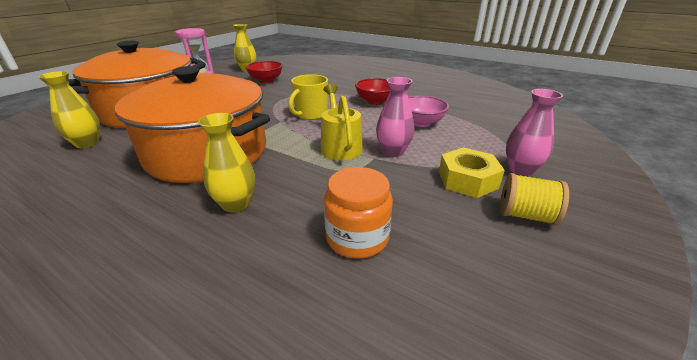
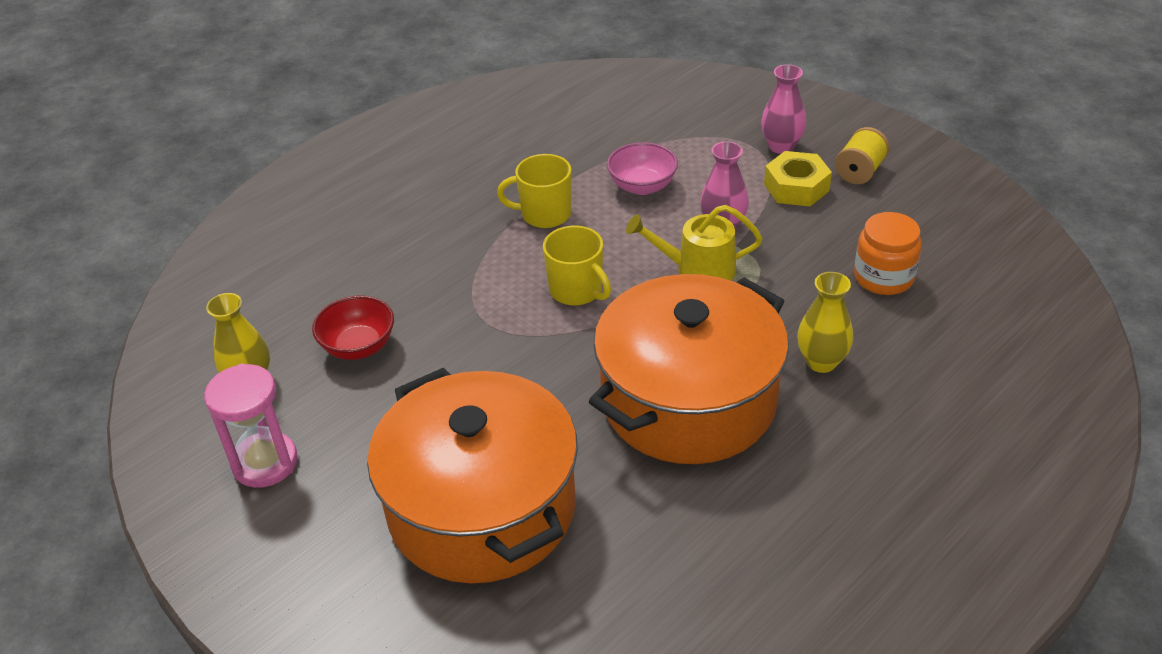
camera: 75 degrees left, 10 degrees up
yellow vase [38,71,100,148] -> none
red bowl [355,78,390,105] -> yellow mug [497,154,572,228]

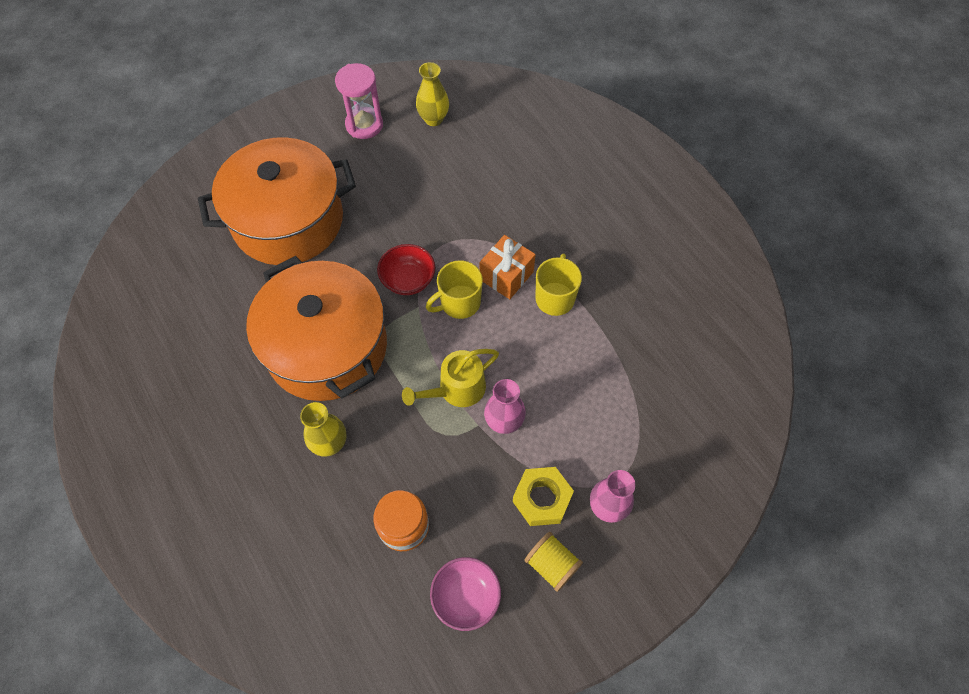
camera: 100 degrees right, 20 degrees up
red bowl [312,296,394,360] -> red bowl moved to [377,244,435,295]
pink bowl [607,142,678,195] -> pink bowl moved to [430,557,501,631]
yellow watering can [626,205,763,281] -> yellow watering can turned 135 degrees counterclockwise [402,349,499,407]
none -> orange gift [480,235,536,299]

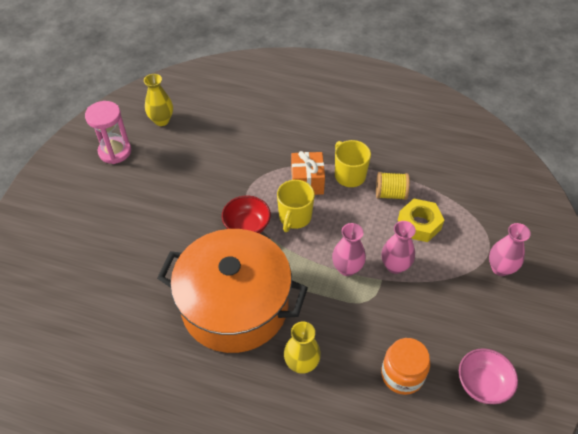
camera: 40 degrees left, 10 degrees down
orange pot [198,137,356,265] -> none
yellow watering can [402,349,499,407] -> pink vase [332,223,366,276]
yellow nut [513,467,574,526] -> yellow nut moved to [398,199,444,242]
yellow spool [524,532,583,592] -> yellow spool moved to [376,172,410,200]

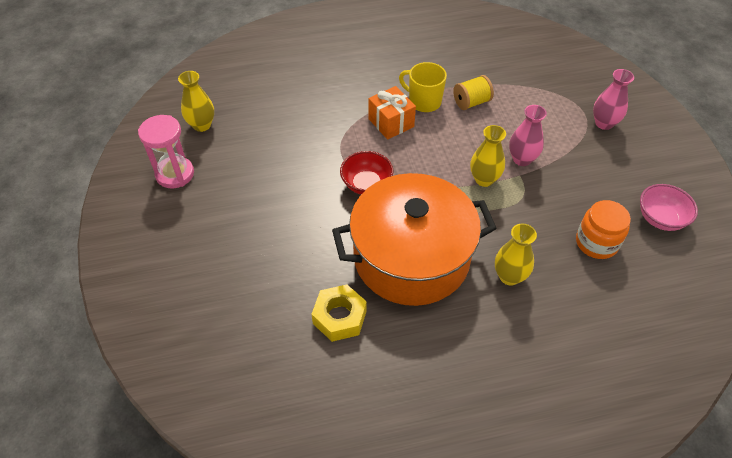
camera: 30 degrees left, 0 degrees up
yellow mug [277,180,315,232] -> none
pink vase [332,223,366,276] -> yellow vase [470,125,506,187]
yellow nut [398,199,444,242] -> yellow nut moved to [312,284,367,342]

